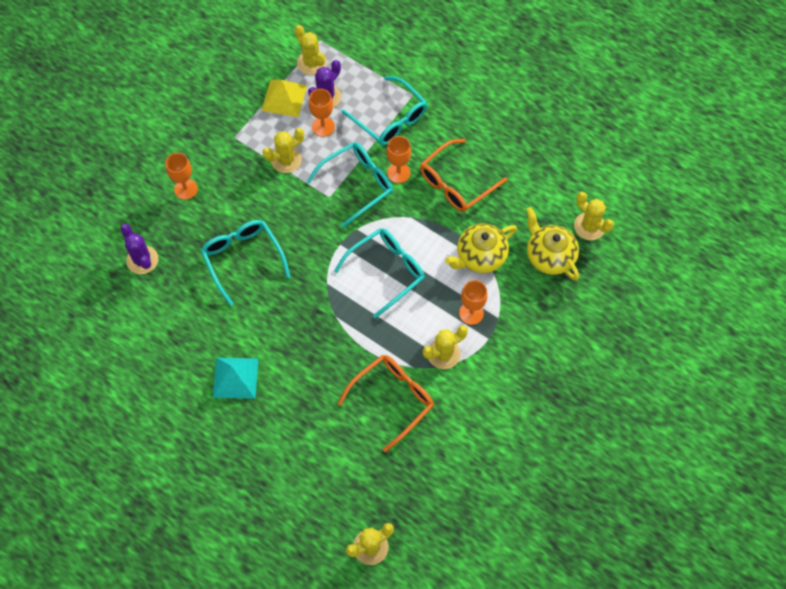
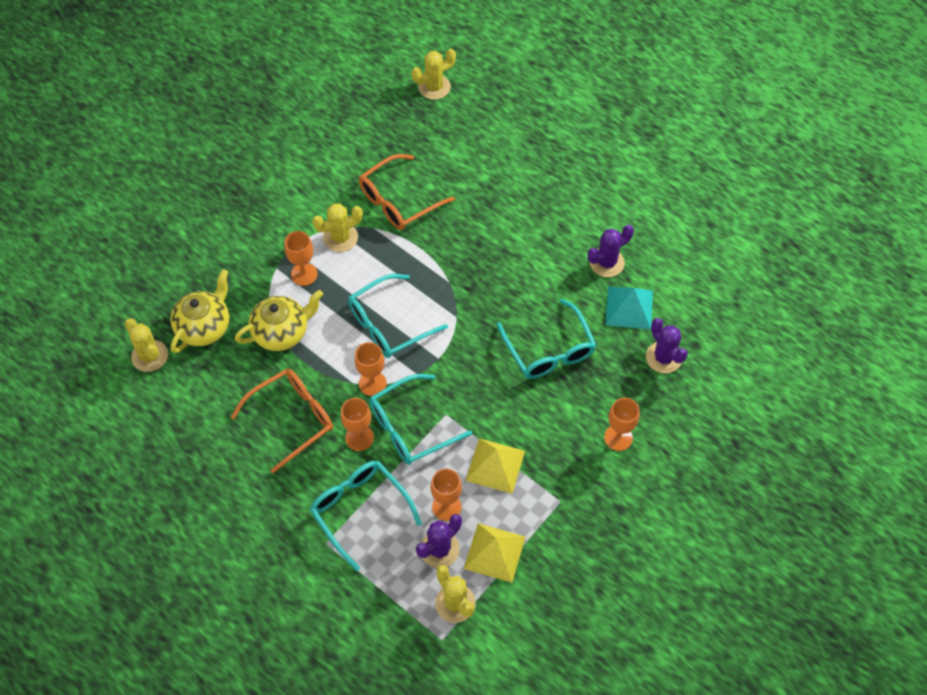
camera: 175 degrees left, 5 degrees down
turquoise pyramid [213,358,258,399] -> turquoise pyramid moved to [605,286,653,330]
yellow cactus [262,128,304,173] -> yellow pyramid [466,438,525,494]
yellow teapot [526,207,579,280] -> yellow teapot turned 120 degrees counterclockwise [170,269,229,353]
none -> orange goblet [355,342,387,396]
none -> purple cactus [588,225,634,277]

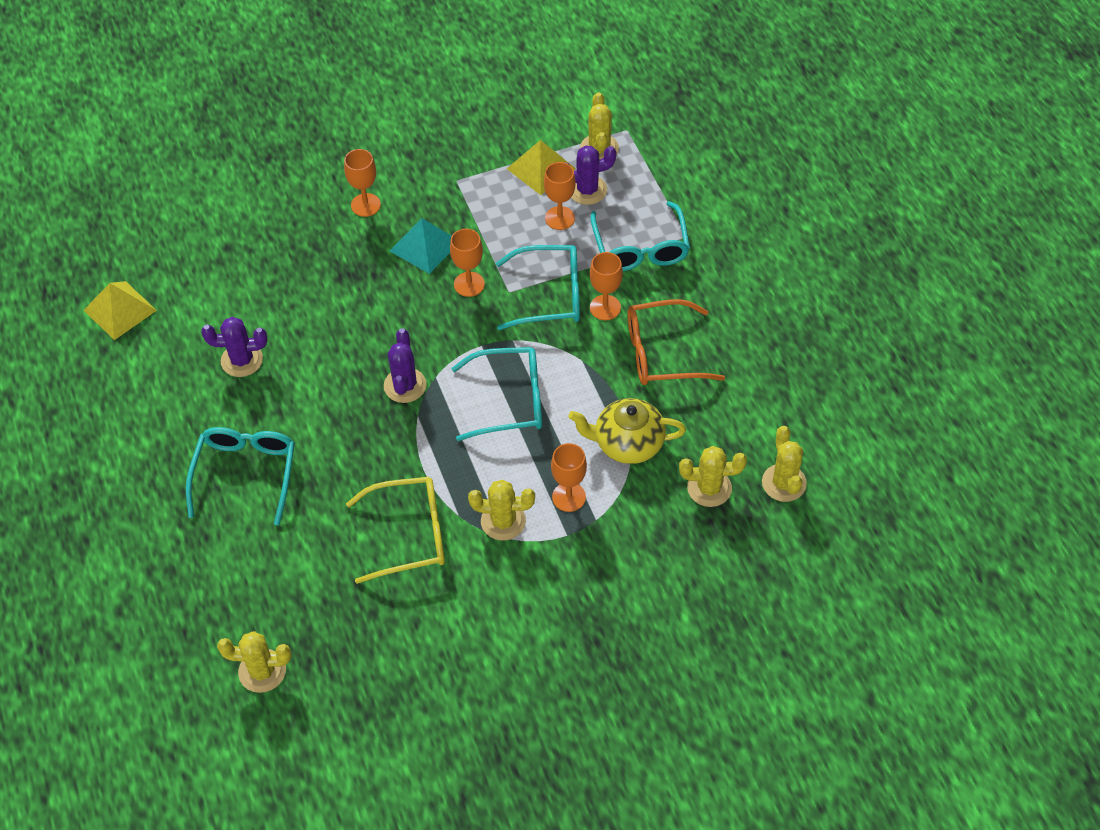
camera: 150 degrees left, 5 degrees down
yellow teapot [170,269,229,353] -> yellow cactus [679,446,747,507]
orange goblet [355,342,387,396] -> orange goblet moved to [450,229,485,297]
orange glasses [359,154,455,230] -> yellow glasses [346,477,445,584]
yellow pyramid [466,438,525,494] -> yellow pyramid moved to [83,281,157,340]
turquoise glasses [497,299,596,379] -> turquoise glasses moved to [186,427,295,525]
turquoise pyramid [605,286,653,330] -> turquoise pyramid moved to [390,218,452,274]
purple cactus [646,318,688,374] -> purple cactus moved to [384,328,426,403]

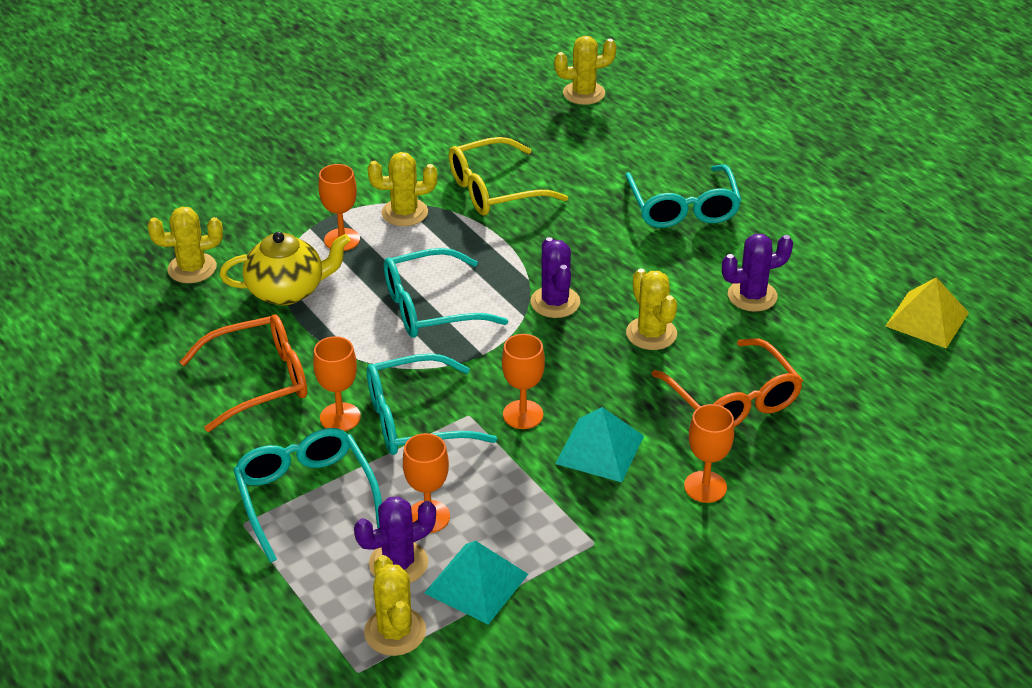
camera: 165 degrees right, 15 degrees down
yellow pyramid [507,140,576,195] -> turquoise pyramid [424,540,528,625]
yellow cactus [762,426,807,502] -> yellow cactus moved to [626,268,677,350]
none -> orange glasses [651,338,803,427]

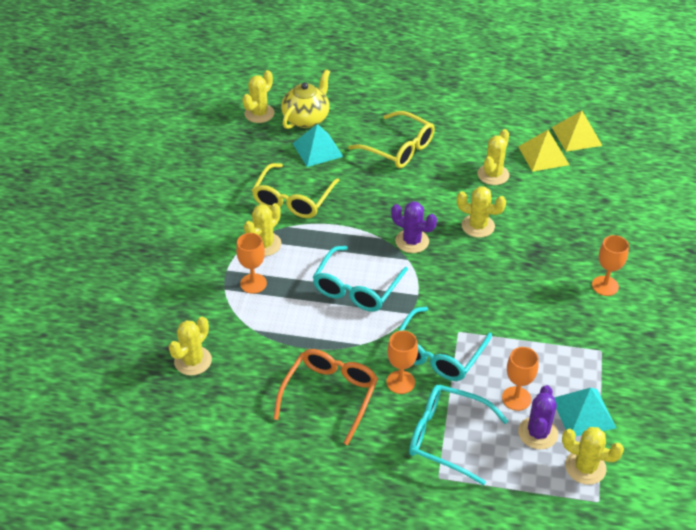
camera: 45 degrees left, 5 degrees up
yellow teapot [219,232,350,305] -> yellow teapot moved to [281,69,330,129]
orange goblet [502,334,545,429] -> none
turquoise pyramid [555,407,644,482] -> turquoise pyramid moved to [292,124,344,167]
turquoise glasses [625,165,741,228] -> yellow glasses [348,111,435,168]
orange glasses [651,338,803,427] -> none
purple cactus [722,234,793,312] -> yellow cactus [477,129,509,185]
none -> yellow pyramid [518,130,569,172]

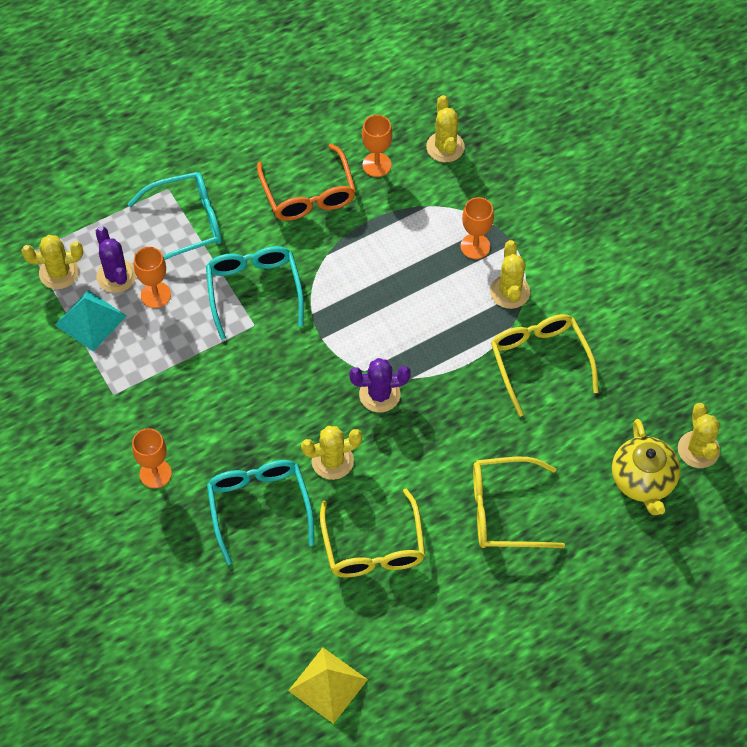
camera: 140 degrees right, 15 degrees up
turquoise pyramid [292,124,344,167] -> none
turquoise glasses [313,246,408,312] -> turquoise glasses moved to [207,460,314,565]
orange goblet [386,331,418,394] -> orange goblet moved to [362,115,392,177]
yellow cactus [477,129,509,185] -> yellow glasses [320,488,425,577]
yellow pyramid [518,130,569,172] -> none

